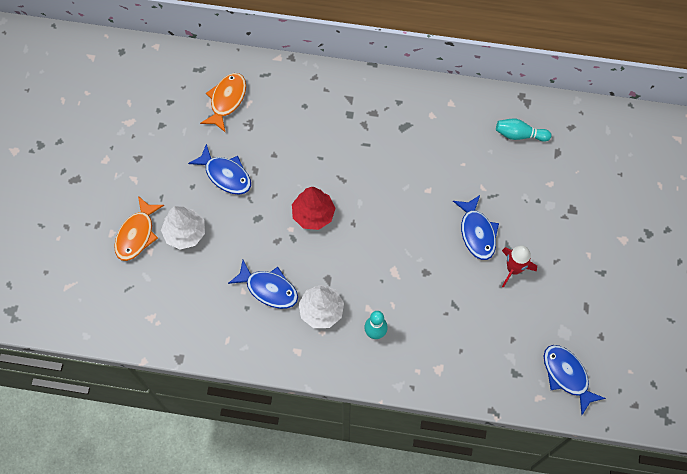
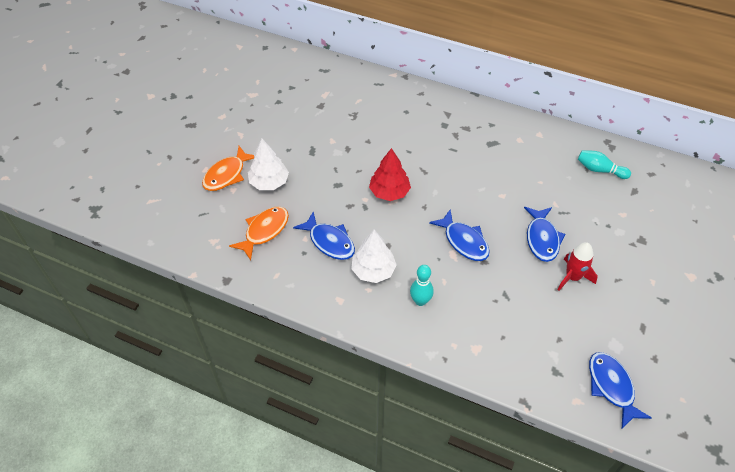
camera: 15 degrees right, 15 degrees down
blue fish [188,144,251,195] -> blue fish moved to [429,209,490,261]
orange fish [200,73,246,133] -> orange fish moved to [229,206,289,260]

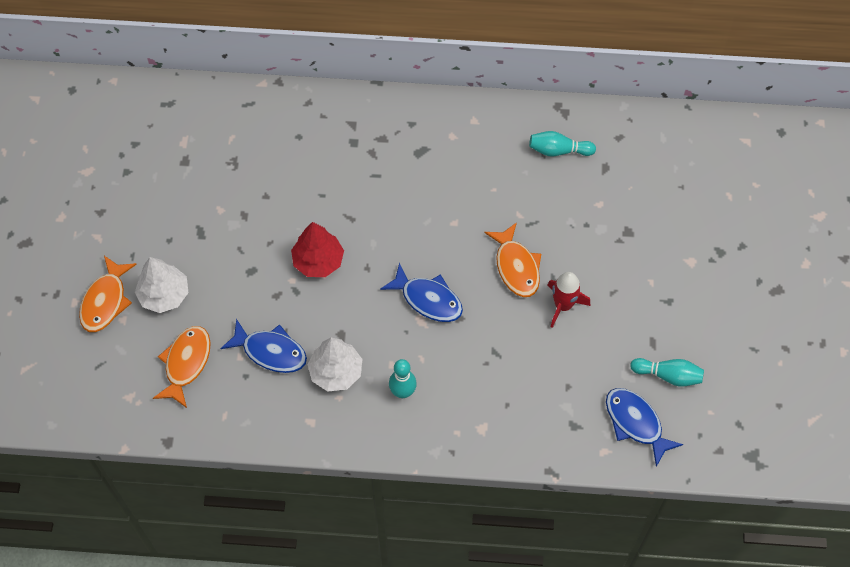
camera: 20 degrees left, 10 degrees up
blue fish [524,207,566,262] -> orange fish [485,222,541,297]
none -> turquoise bowling pin [630,358,704,386]

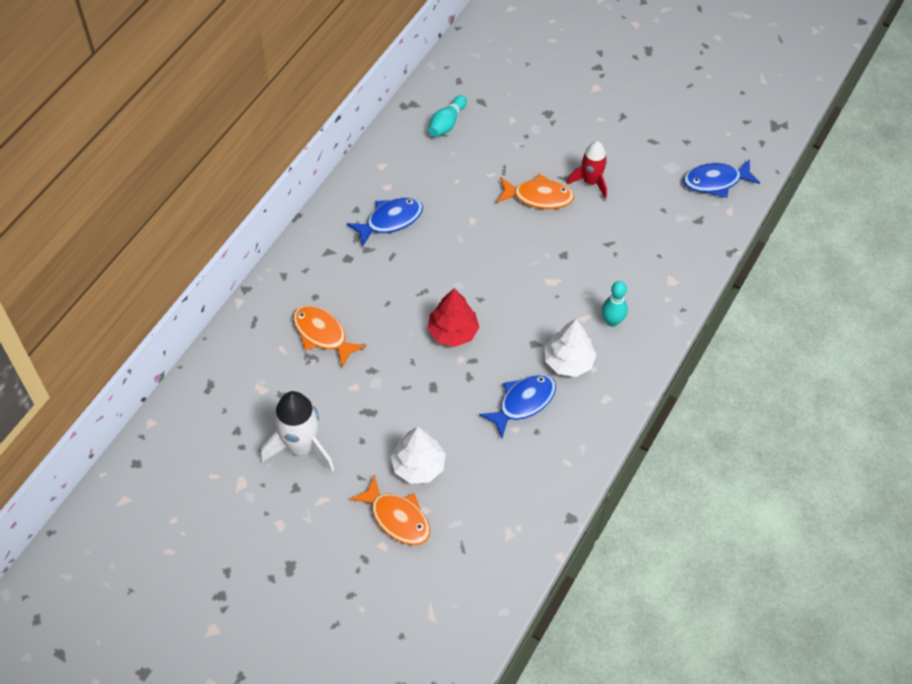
camera: 65 degrees left, 5 degrees down
orange fish [153,326,211,408] -> orange fish moved to [293,305,366,368]
blue fish [380,263,463,322] -> blue fish moved to [347,197,423,247]
turquoise bowling pin [630,358,704,386] -> none
none -> white rocket [260,391,334,472]

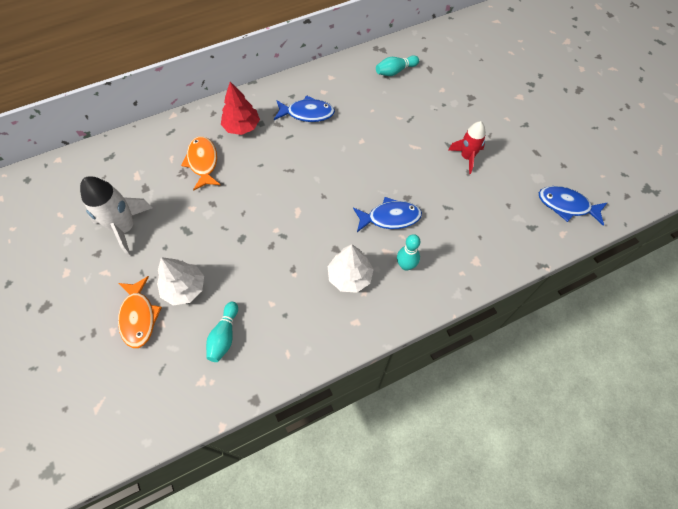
camera: 35 degrees right, 5 degrees up
red tree [428,288,479,347] -> red tree moved to [221,82,260,135]
blue fish [479,374,556,438] -> blue fish moved to [353,197,422,232]
orange fish [497,174,574,209] -> none
none -> turquoise bowling pin [206,302,238,362]

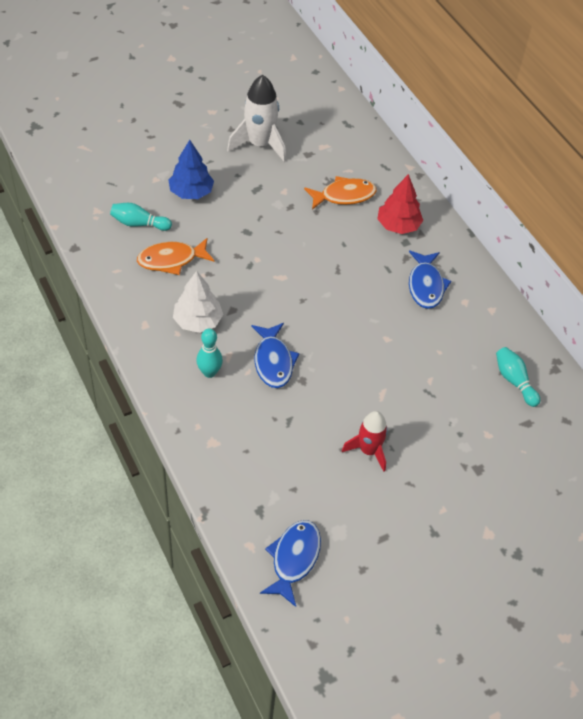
camera: 85 degrees right, 10 degrees down
orange fish [118,276,162,348] -> orange fish moved to [137,238,215,275]
white tree [157,257,204,306] -> blue tree [168,140,214,199]

